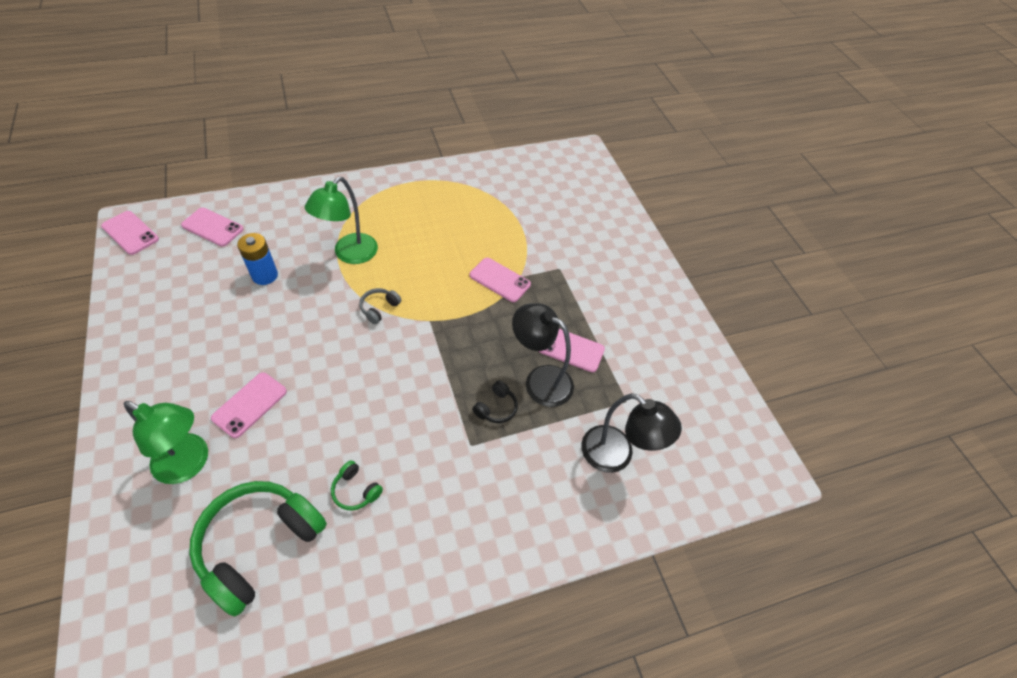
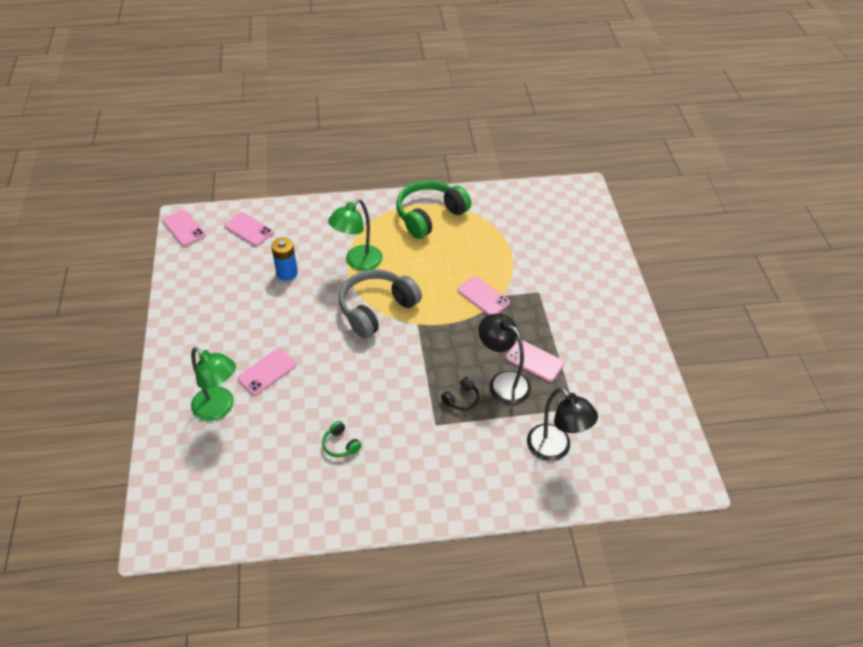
camera: 15 degrees right, 5 degrees down
green headphones [189,481,327,617] -> green headphones moved to [396,180,471,239]
grey headphones [359,288,401,324] -> grey headphones [339,269,422,338], size x2.34

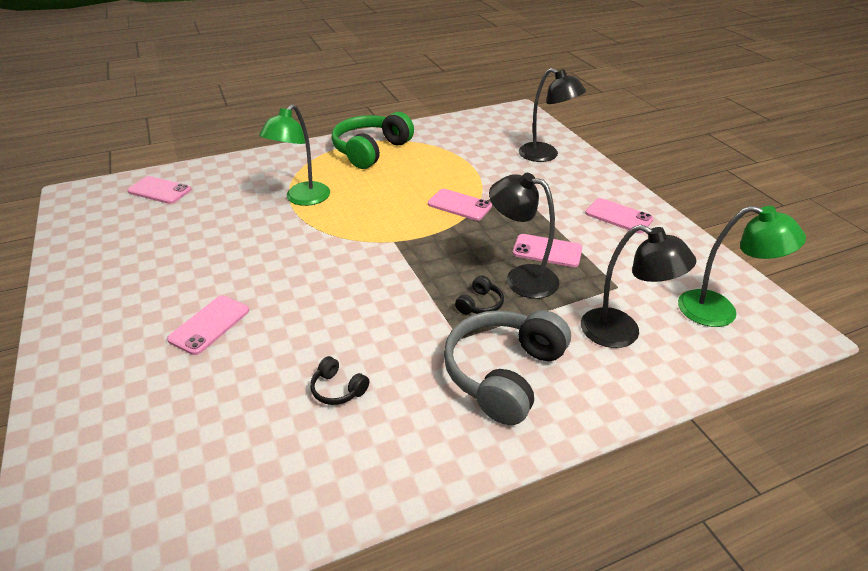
camera: 15 degrees left, 10 degrees down
pink phone [163,210,206,246] -> pink phone moved to [585,198,653,234]
green lamp [191,347,236,421] -> green lamp moved to [678,206,806,327]
blue battery [271,238,298,281] -> none
green headphones [322,421,362,457] -> black headphones [310,356,369,405]
grey headphones [339,269,422,338] -> grey headphones moved to [444,310,571,425]
none -> black lamp [519,68,586,162]

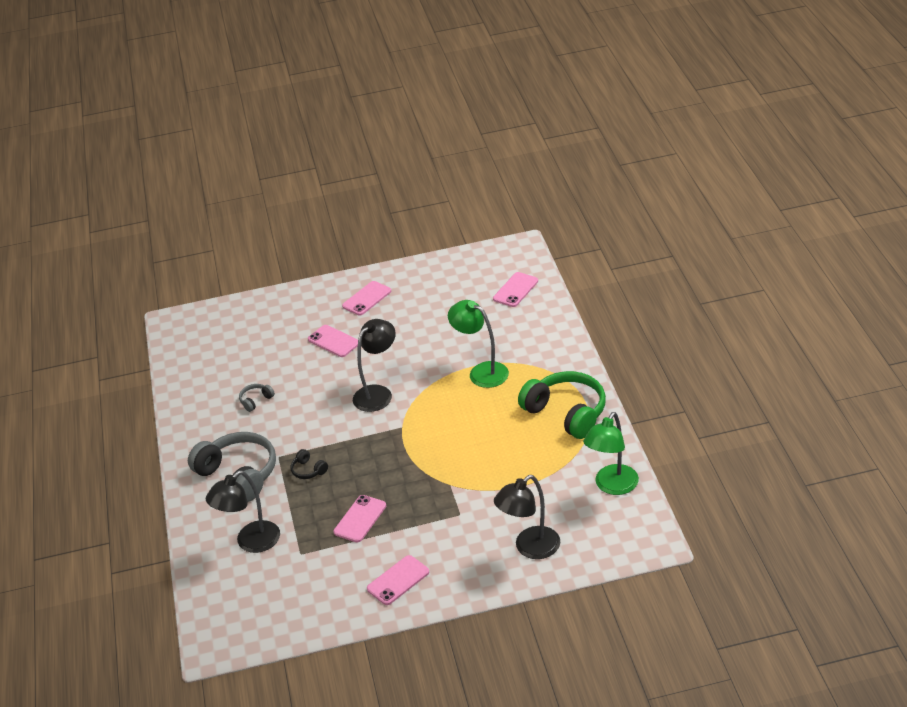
camera: 105 degrees right, 0 degrees up
black headphones [310,356,369,405] -> grey headphones [239,384,275,412]
pink phone [428,189,492,221] -> pink phone moved to [342,281,391,315]
black lamp [489,173,559,299] -> black lamp moved to [353,319,396,412]
green lamp [678,206,806,327] -> green lamp moved to [583,412,639,495]

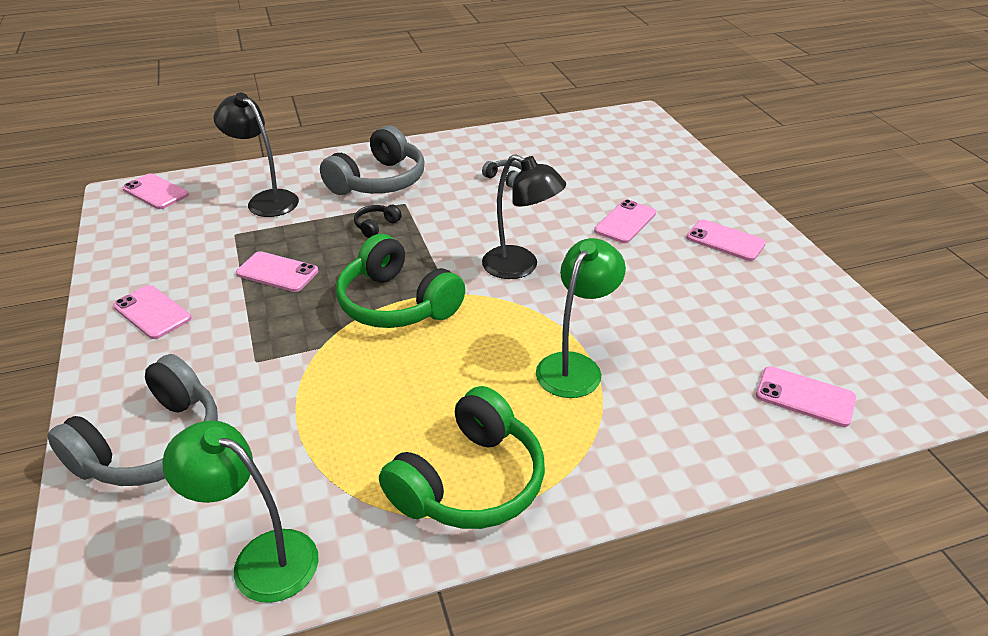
camera: 80 degrees right, 0 degrees up
black lamp [494,475,560,559] -> grey headphones [47,354,218,486]
none -> pink phone [122,173,189,209]
none -> green headphones [336,234,465,328]

